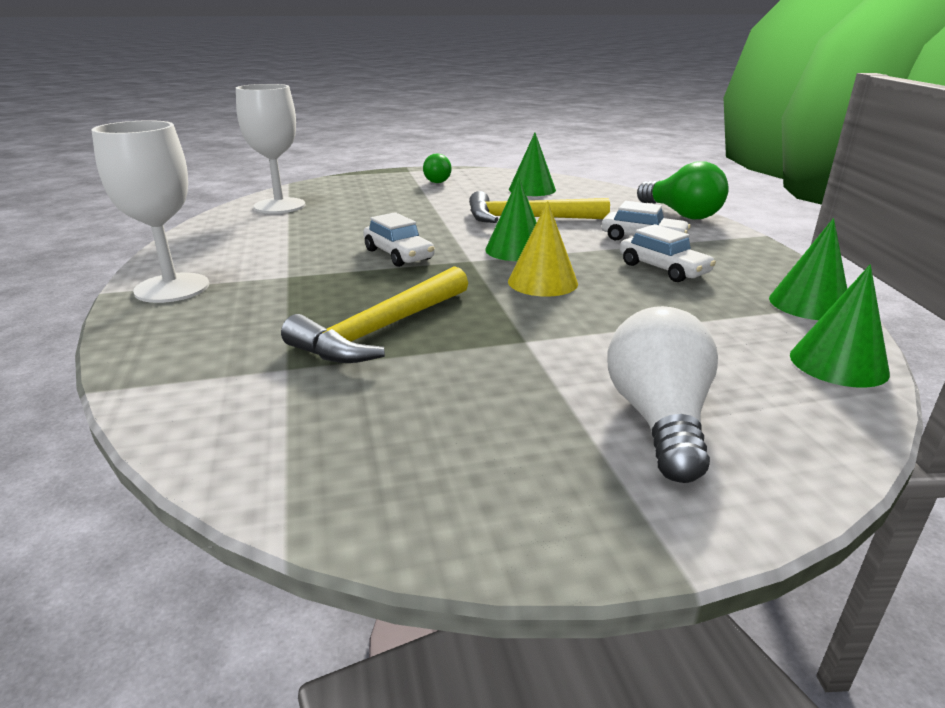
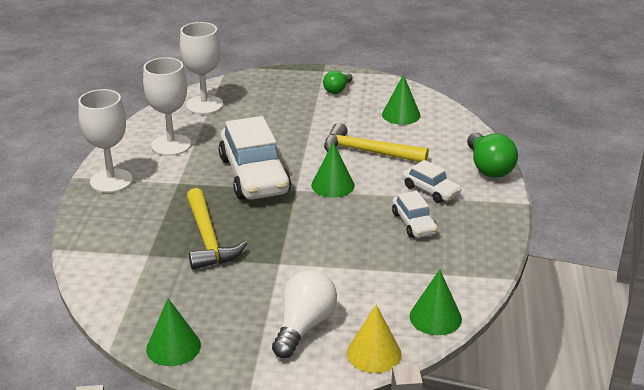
camera: 20 degrees right, 5 degrees up
yellow hammer [281,266,468,363] -> yellow hammer turned 75 degrees counterclockwise [186,188,247,270]
white car [363,212,435,267] -> white car [219,116,291,200], size x1.97
yellow cone [508,201,578,297] -> yellow cone moved to [347,305,402,373]
green cone [769,218,847,320] -> green cone moved to [146,298,201,366]
none -> white goblet [143,57,191,156]

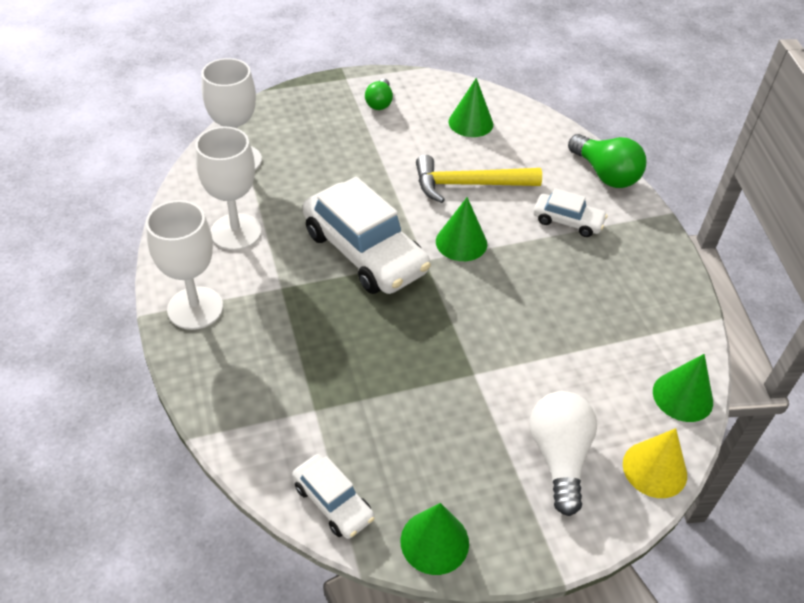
camera: 25 degrees left, 15 degrees up
yellow hammer [186,188,247,270] -> none
white car [392,191,438,238] -> white car moved to [292,454,375,539]

